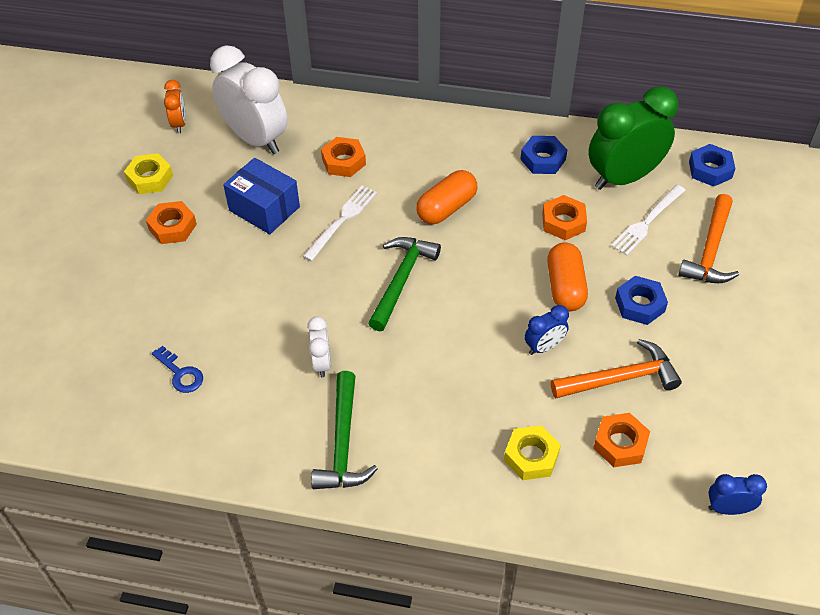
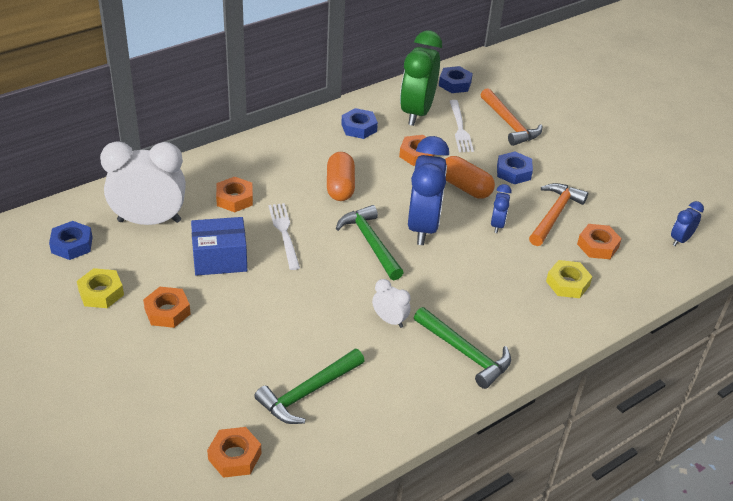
camera: 50 degrees left, 10 degrees down
blue key [152,346,203,393] -> green hammer [254,349,364,424]
orange clock [164,80,186,133] -> blue nut [49,221,93,260]
none -> orange nut [207,427,261,478]
none -> blue clock [408,136,449,245]

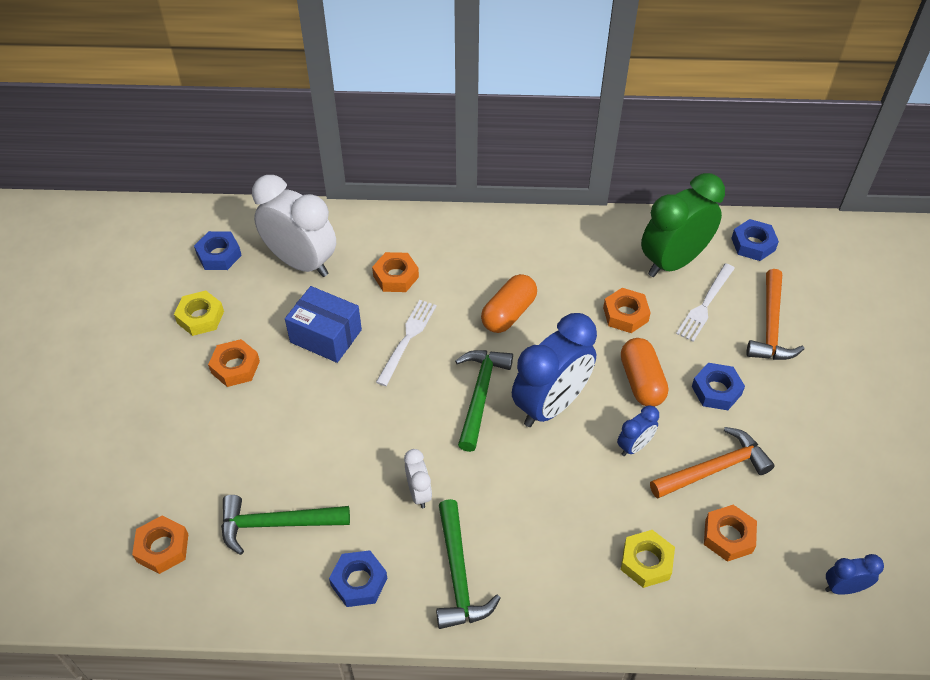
camera: 40 degrees right, 10 degrees up
blue nut [341,108,378,139] -> blue nut moved to [329,550,387,607]

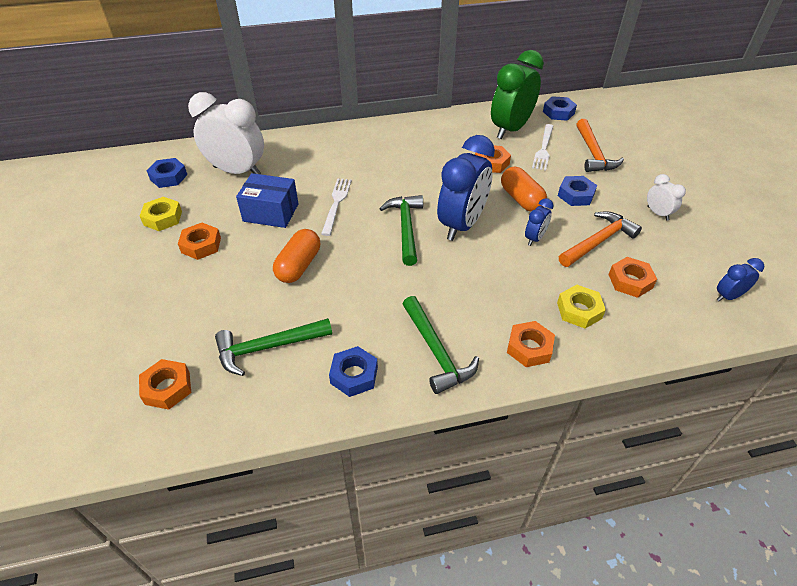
camera: 15 degrees left, 5 degrees down
orange nut [372,252,419,292] -> orange nut moved to [507,321,555,367]
white clock [404,449,432,508] -> white clock moved to [647,174,686,221]
orange capsule [481,274,537,333] -> orange capsule moved to [273,229,320,283]

